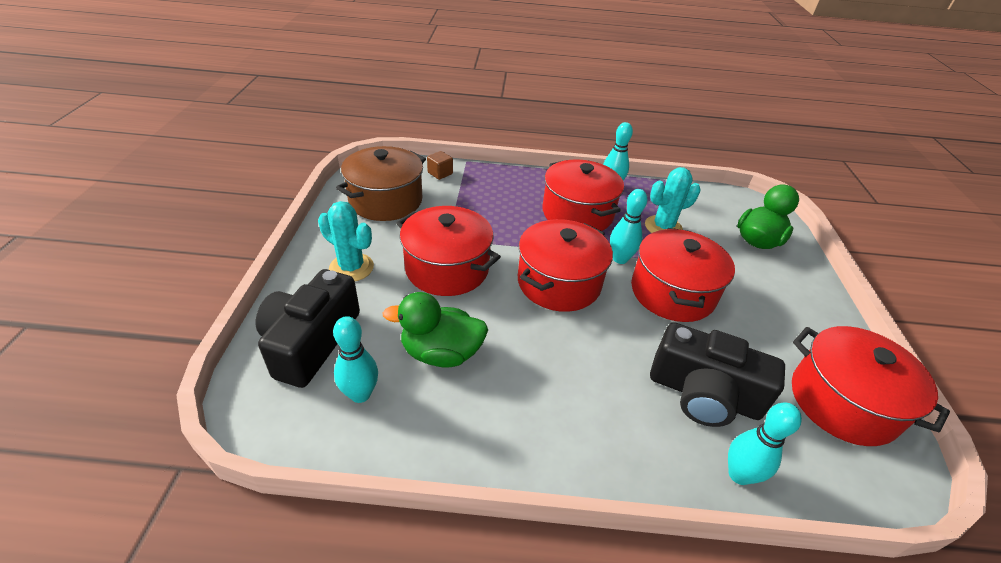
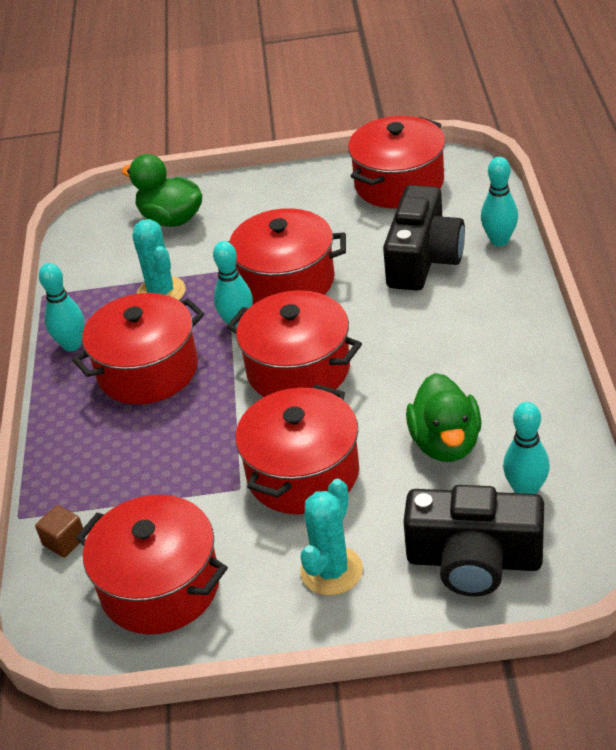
camera: 90 degrees left, 0 degrees up
brown pot [336,146,426,221] -> red pot [76,495,228,634]

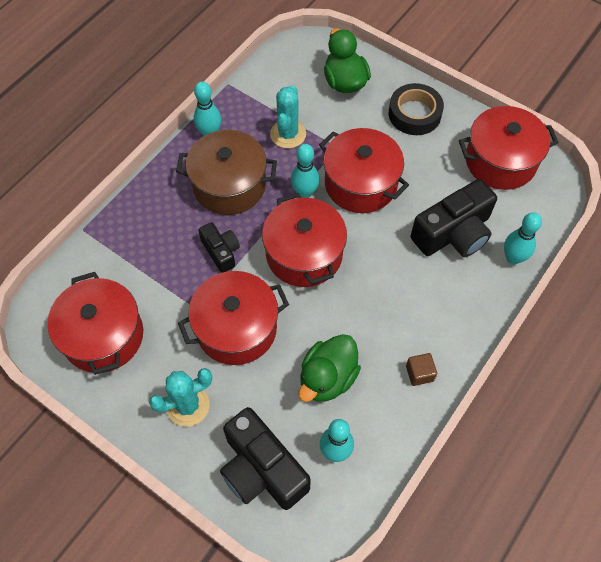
camera: 35 degrees right, 20 degrees up
brown cube [35,505,83,557] -> brown cube moved to [406,353,437,386]
red pot [72,293,205,404] -> brown pot [176,130,277,215]
none -> black camera [198,222,240,273]
none -> black tape [389,83,444,135]

